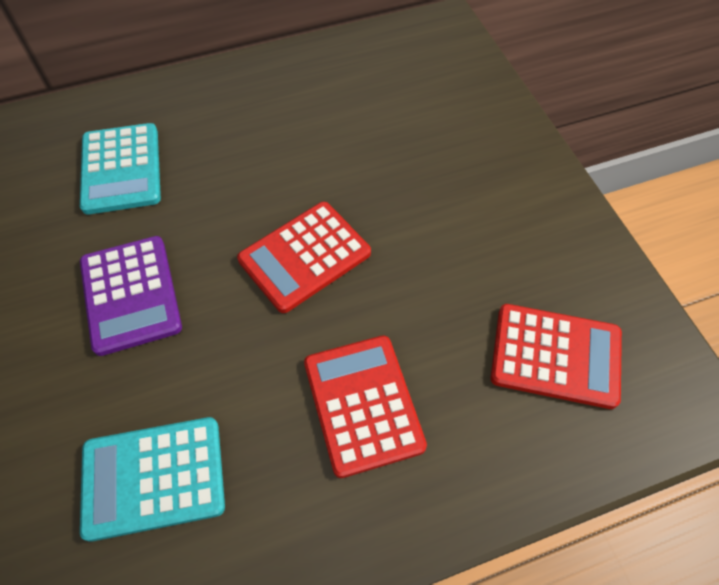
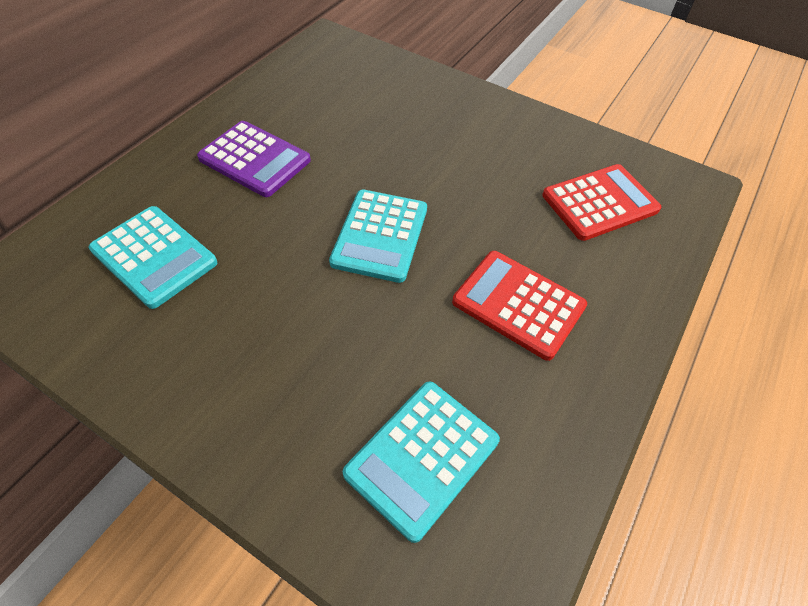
camera: 40 degrees left, 5 degrees down
purple calculator [80,236,182,356] -> purple calculator moved to [197,121,311,197]
red calculator [237,202,371,313] -> turquoise calculator [329,189,427,283]

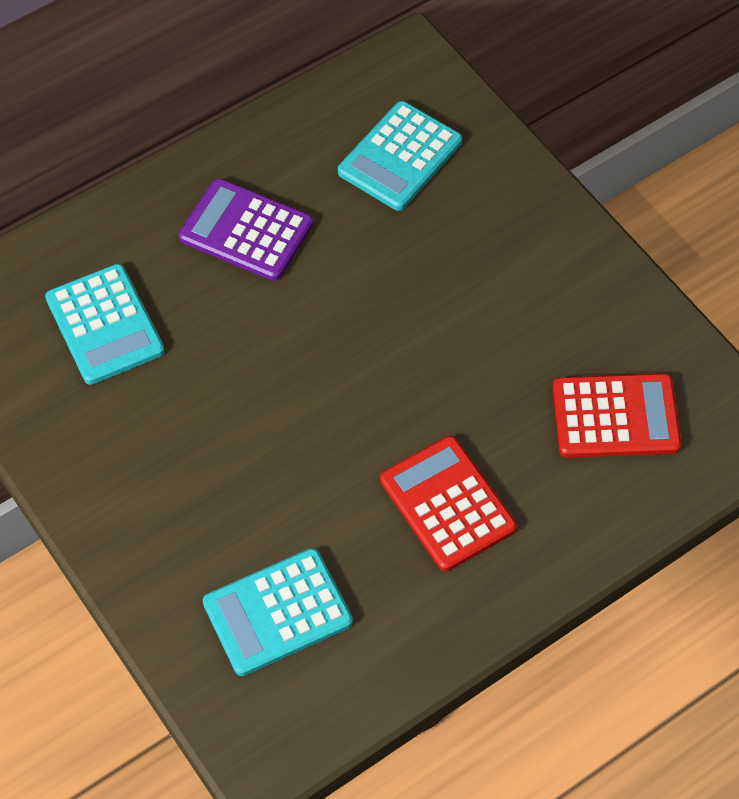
camera: 25 degrees right, 5 degrees up
purple calculator [197,121,311,197] -> purple calculator turned 150 degrees clockwise [179,178,313,281]
turquoise calculator [329,189,427,283] -> turquoise calculator moved to [338,101,462,211]

